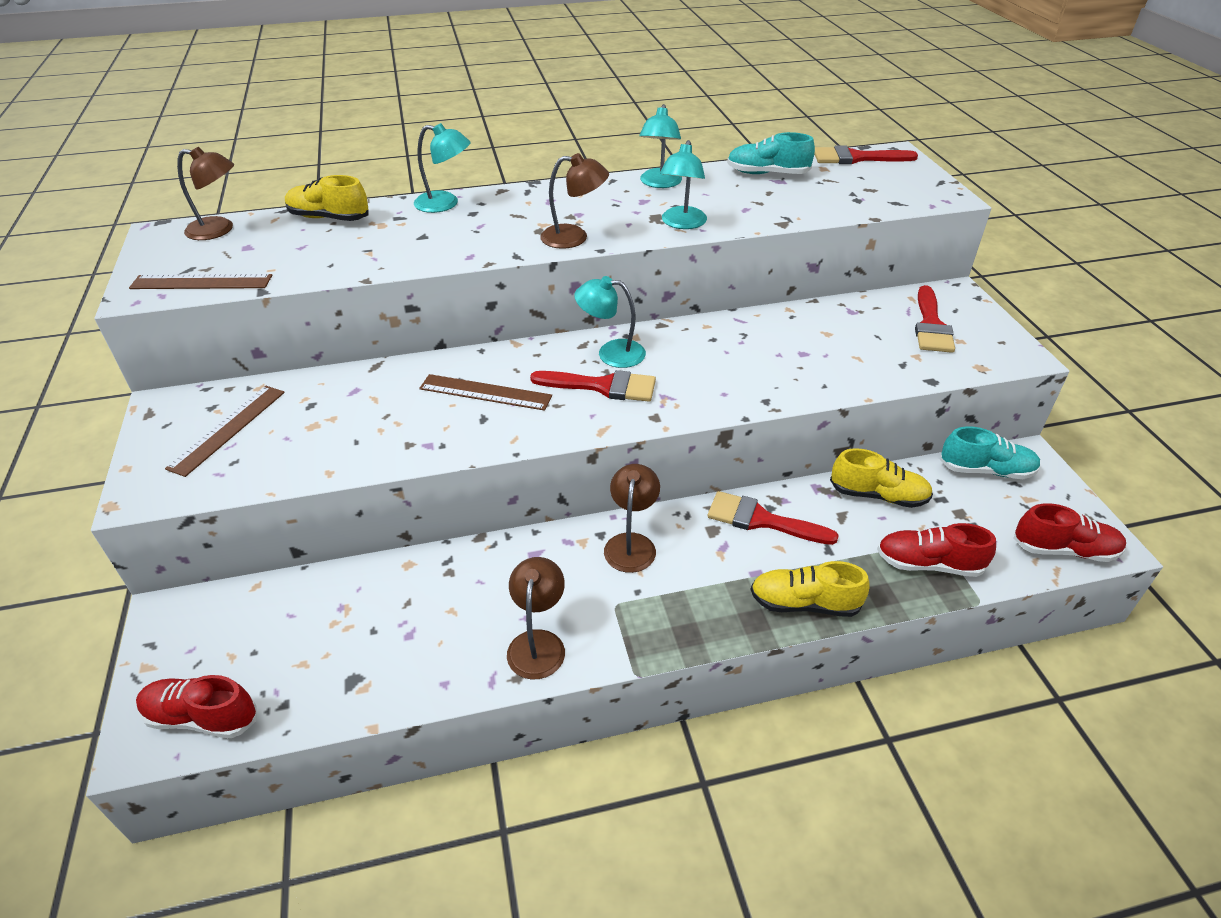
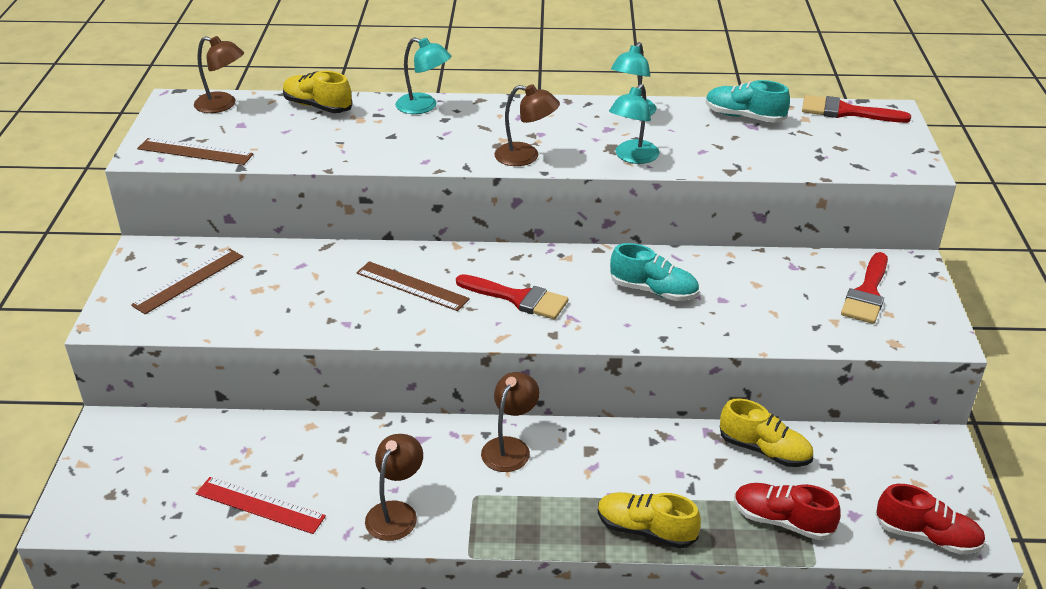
camera: 15 degrees right, 5 degrees down
red shoe [136,675,256,738] -> none
turquoise lamp [574,276,646,368] -> none
red brush [708,491,839,545] -> none
turquoise shoe [940,426,1041,479] -> turquoise shoe moved to [610,243,699,301]
none -> red ruler [196,477,326,534]

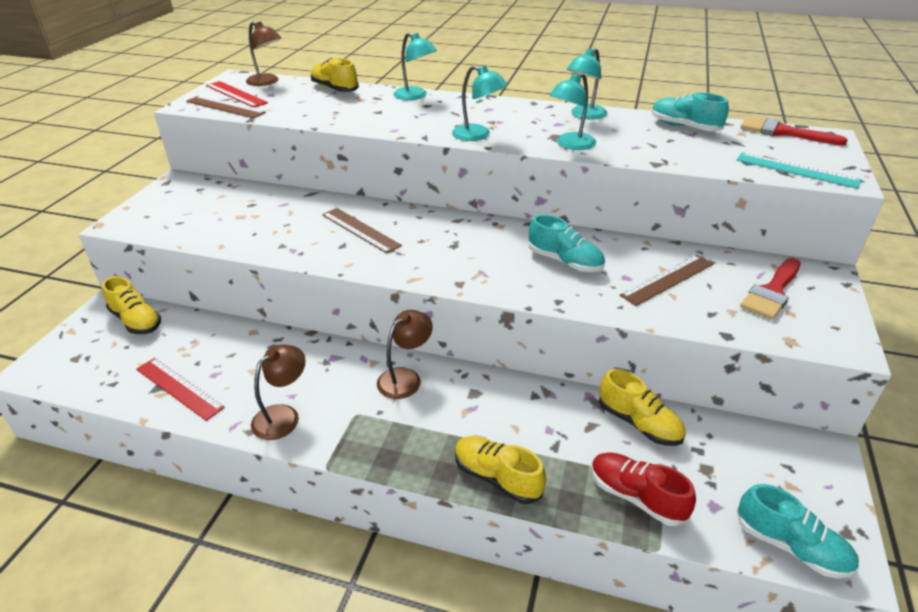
camera: 15 degrees right, 0 degrees up
brown ruler [131,248,243,314] -> brown ruler moved to [620,255,713,306]
red brush [456,274,568,319] -> none
brown lamp [494,84,560,166] -> turquoise lamp [452,65,508,141]
red shoe [875,484,986,555] -> turquoise shoe [737,484,859,578]
none -> yellow shoe [102,276,161,334]
none -> red ruler [206,81,268,108]
none -> turquoise ruler [737,152,861,189]

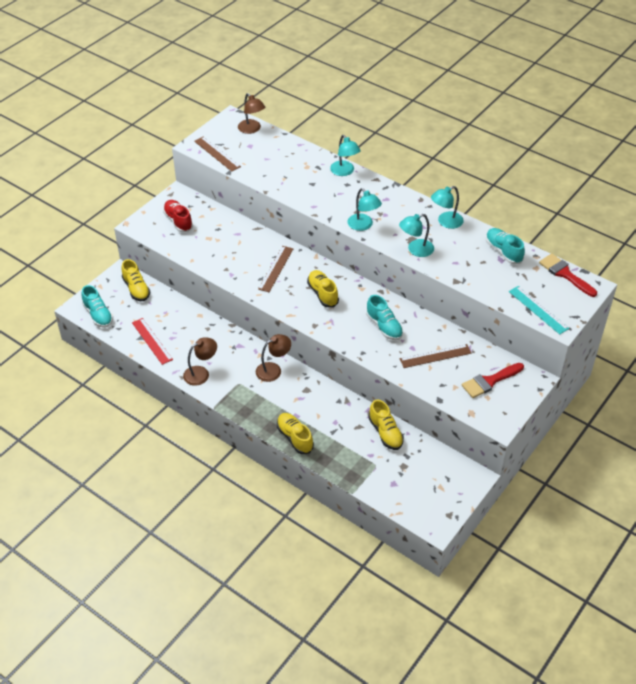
camera: 20 degrees right, 10 degrees up
red ruler [206,81,268,108] -> none
yellow shoe [311,58,359,92] -> yellow shoe moved to [307,270,339,307]
brown ruler [322,208,402,254] -> brown ruler turned 45 degrees clockwise [258,246,293,292]
red shoe [591,452,696,526] -> red shoe moved to [163,200,193,232]
turquoise shoe [737,484,859,578] -> turquoise shoe moved to [81,285,113,328]

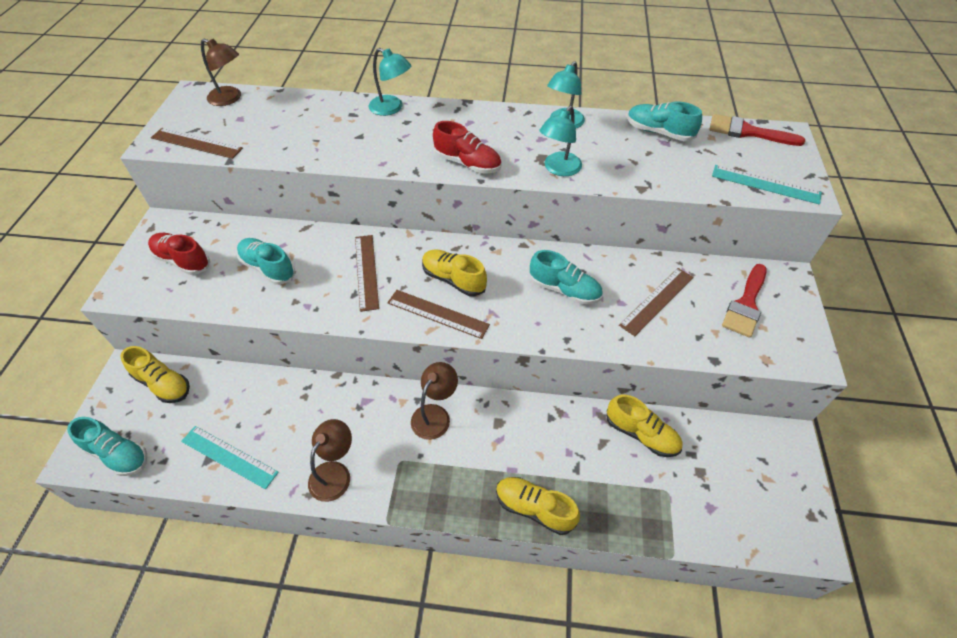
camera: 30 degrees left, 5 degrees up
red ruler [132,318,173,365] -> turquoise ruler [181,426,279,489]
turquoise lamp [348,188,382,231] -> red shoe [433,121,501,174]
none -> turquoise shoe [237,238,296,285]
none -> brown ruler [387,290,490,339]

